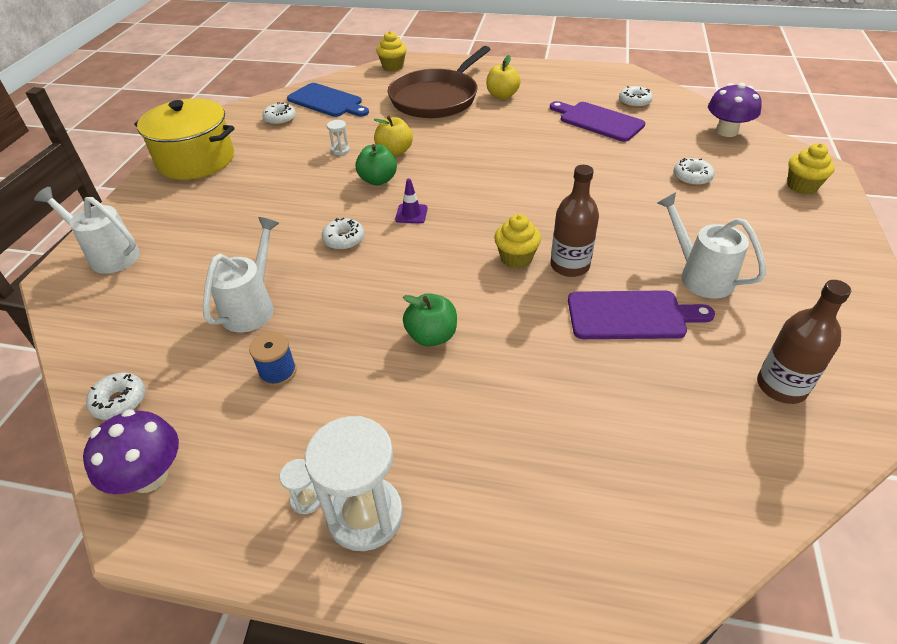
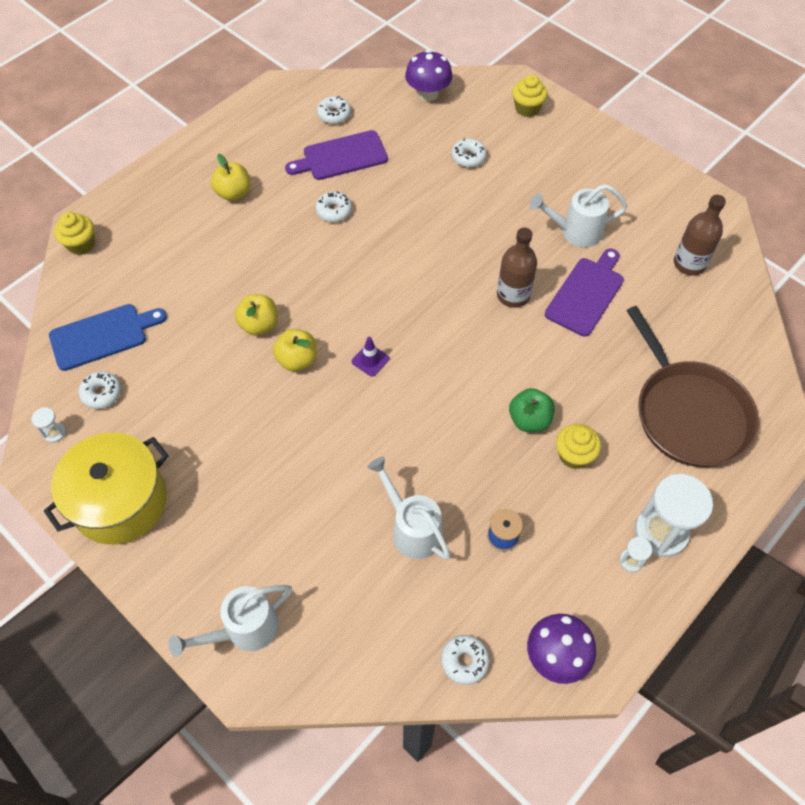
camera: 60 degrees left, 15 degrees up
white donut [322,218,365,250] -> white donut moved to [316,191,352,222]
white hourglass [327,120,350,155] -> white hourglass moved to [31,407,66,443]
green apple [355,144,397,185] -> yellow apple [273,329,317,371]
brown pan [388,46,490,118] -> brown pan moved to [626,306,759,467]
yellow cupcake [494,214,541,269] -> yellow cupcake moved to [556,424,601,469]

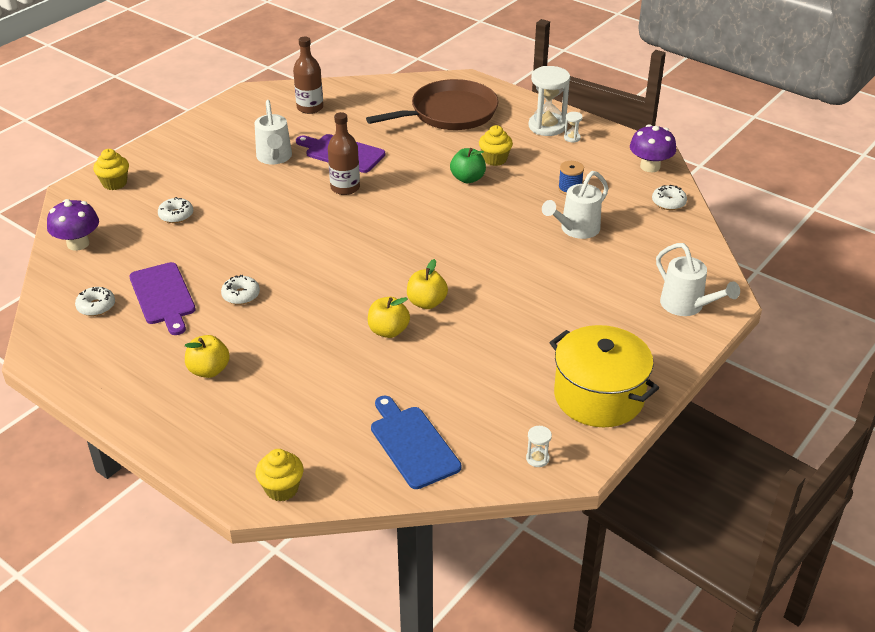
camera: 95 degrees left, 20 degrees down
white donut [79,371,121,409] -> none
purple traffic cone [352,337,389,377] -> none

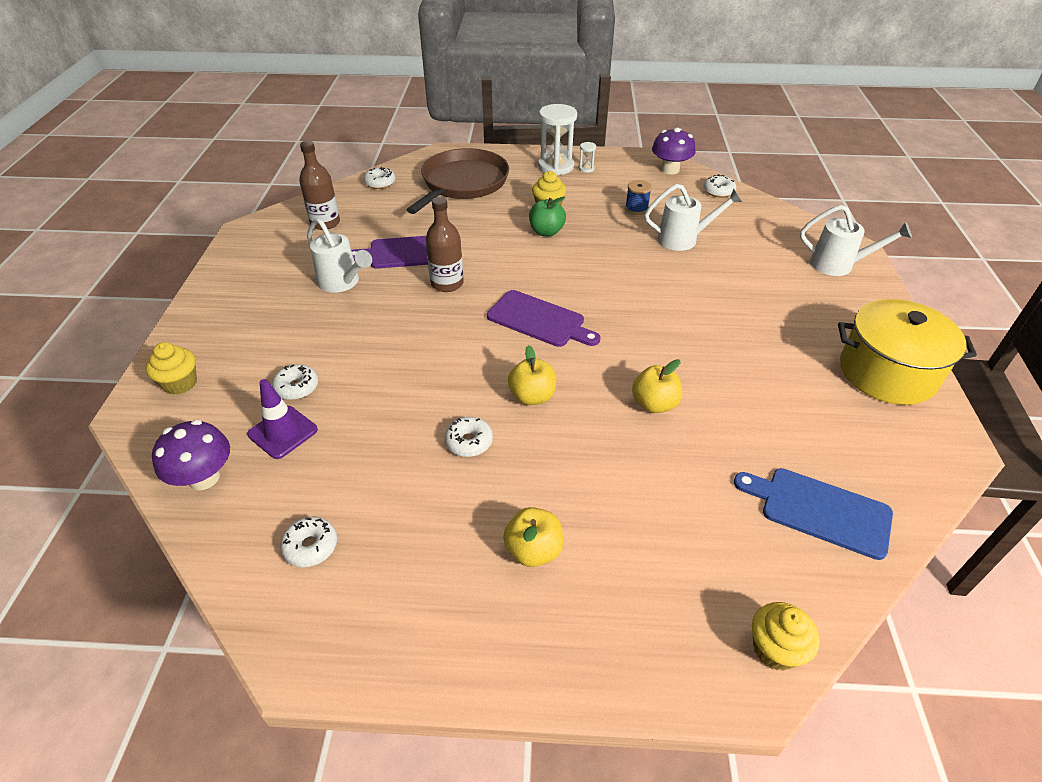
camera: 35 degrees left, 5 degrees up
purple cutting board [129,262,196,335] -> purple cutting board moved to [487,290,600,347]
yellow apple [407,259,448,309] -> yellow apple moved to [508,345,557,405]
white hourglass [526,426,552,467] -> none
white watering can [542,171,609,239] -> white watering can turned 105 degrees counterclockwise [645,184,742,251]
none -> purple traffic cone [247,379,318,459]
none -> white donut [364,167,396,189]

